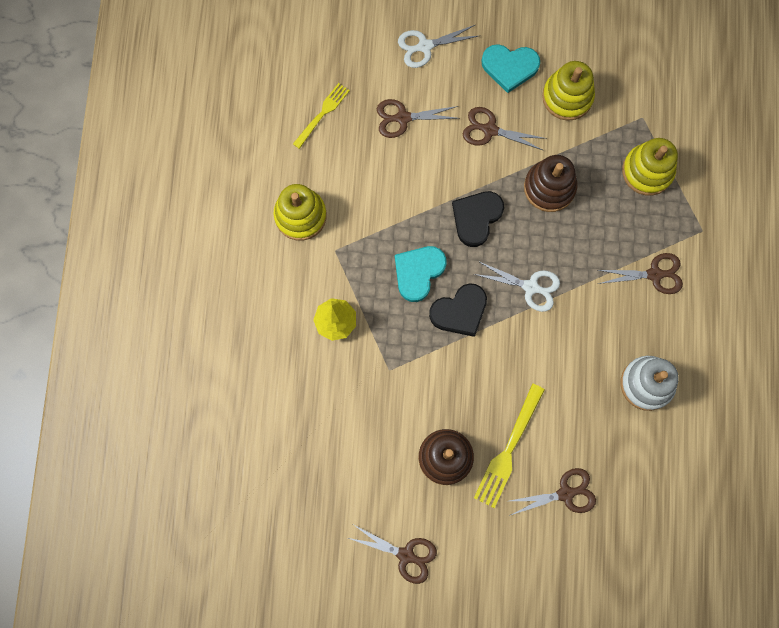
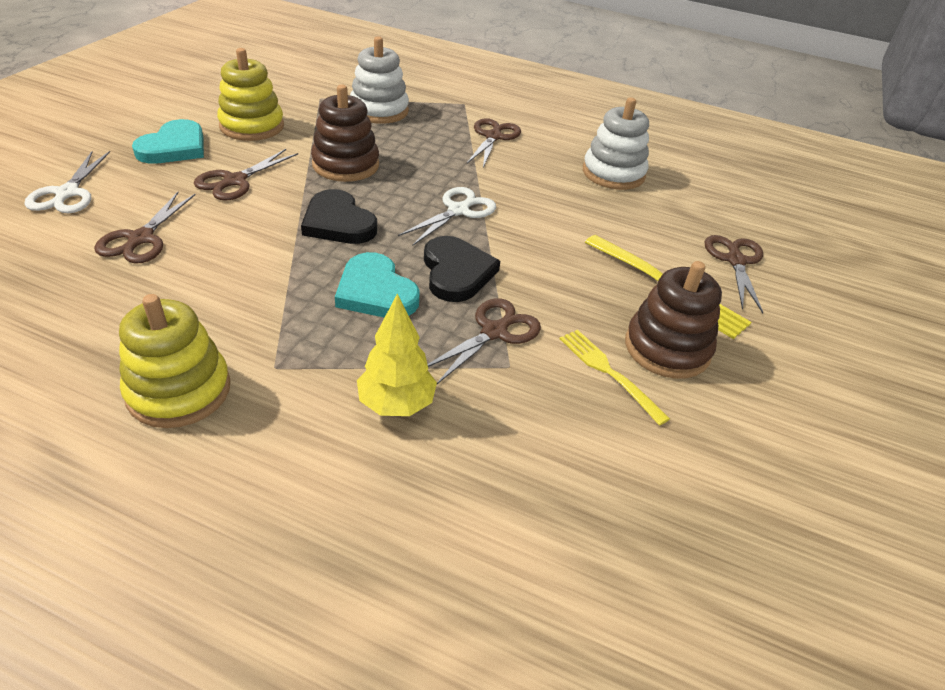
camera: 75 degrees left, 35 degrees down
yellow fork [293,83,350,149] -> yellow fork moved to [560,330,670,425]
brown scissors [348,525,437,584] -> brown scissors moved to [428,298,541,384]
yellow stacking toy [622,138,678,196] -> white stacking toy [350,36,409,124]

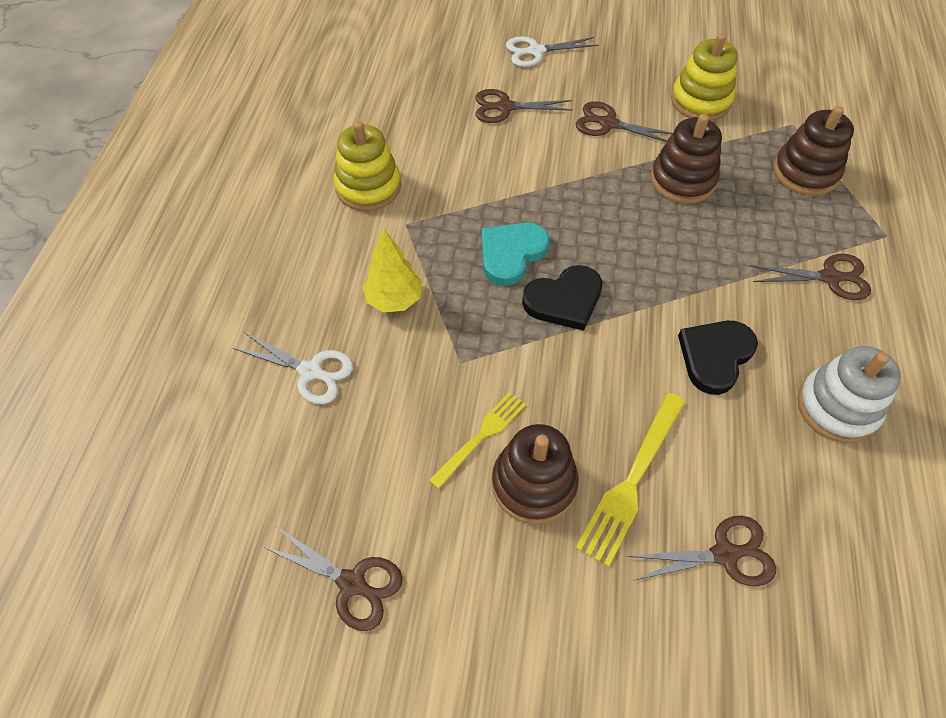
camera: 80 degrees right, 15 degrees up
turquoise heart [132,119,204,164] -> none
black heart [301,189,377,244] -> black heart moved to [678,321,758,395]
white stacking toy [350,36,409,124] -> brown stacking toy [773,106,854,196]
white scissors [398,187,496,245] -> white scissors moved to [233,332,354,404]
brown scissors [428,298,541,384] -> brown scissors moved to [263,526,403,631]

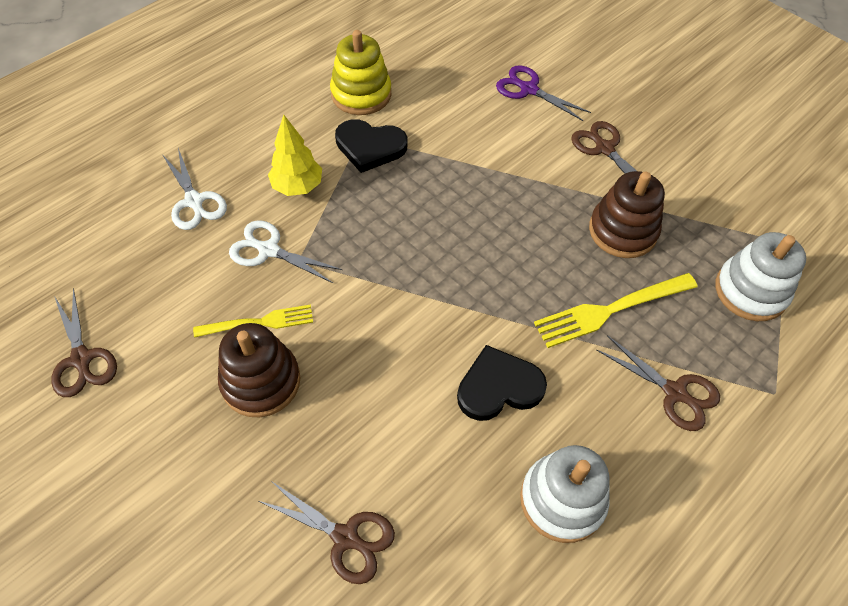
camera: 35 degrees right, 0 degrees up
brown scissors [475,89,573,123] -> purple scissors [496,65,591,121]
turquoise heart [482,223,549,286] -> none
white scissors [506,36,599,67] -> white scissors moved to [229,220,342,283]
black heart [522,265,603,331] -> black heart moved to [335,119,408,173]
yellow fork [576,392,685,567] -> yellow fork moved to [534,273,698,348]
yellow stacking toy [671,33,738,121] -> none
brown stacking toy [773,106,854,196] -> white stacking toy [715,232,806,321]

